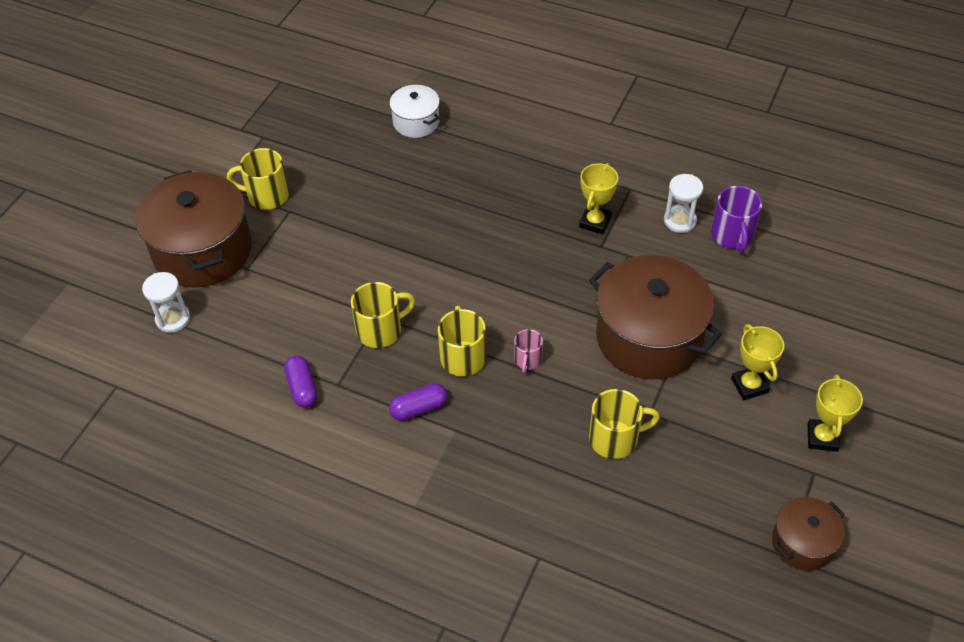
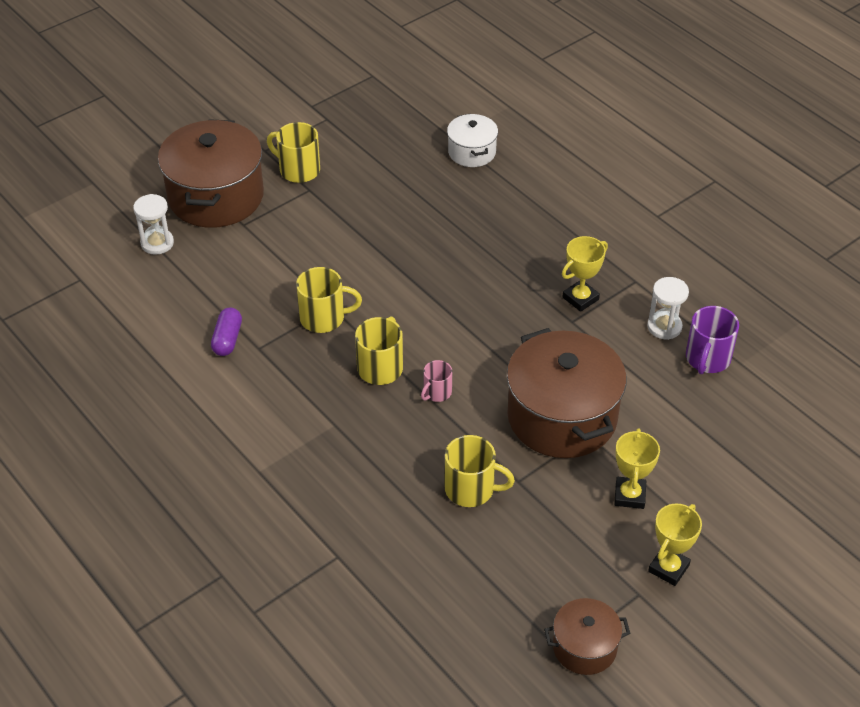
camera: 25 degrees right, 5 degrees down
purple capsule [389,383,447,421] -> none

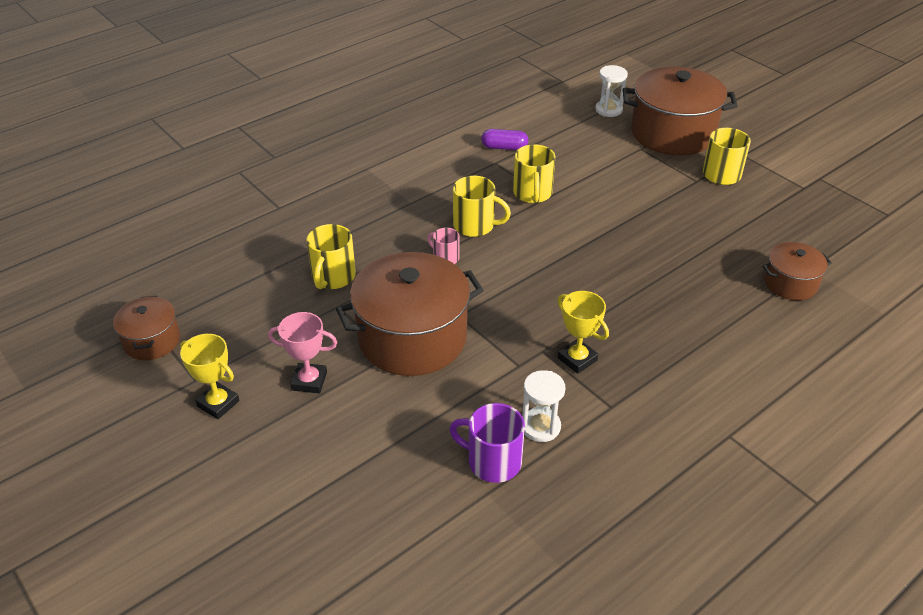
camera: 90 degrees right, 5 degrees down
white pot [447,114,498,167] -> brown pot [762,242,832,300]
yellow trophy [614,428,660,509] -> pink trophy [268,312,337,393]

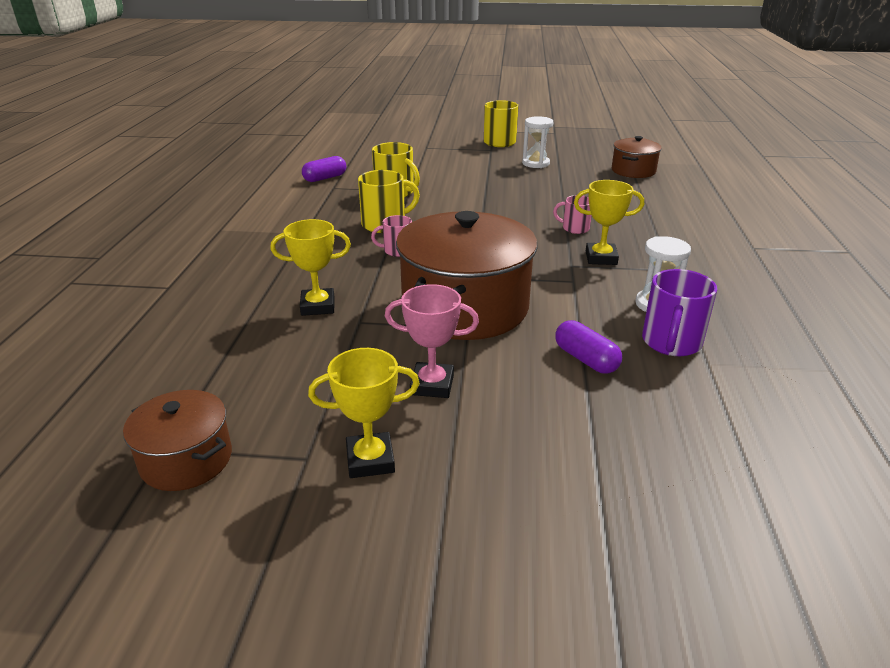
camera: 45 degrees left, 10 degrees down
pink trophy [268,312,337,393] -> pink trophy turned 45 degrees clockwise [385,284,479,398]
yellow mug [306,224,356,289] -> yellow trophy [270,219,351,316]
purple mug [449,403,525,483] -> purple mug turned 45 degrees counterclockwise [642,269,717,356]
white hourglass [596,65,628,117] -> white hourglass moved to [522,116,553,168]
brown pot [623,67,738,155] -> none
none -> pink mug [553,195,592,234]
none -> purple capsule [555,320,622,374]

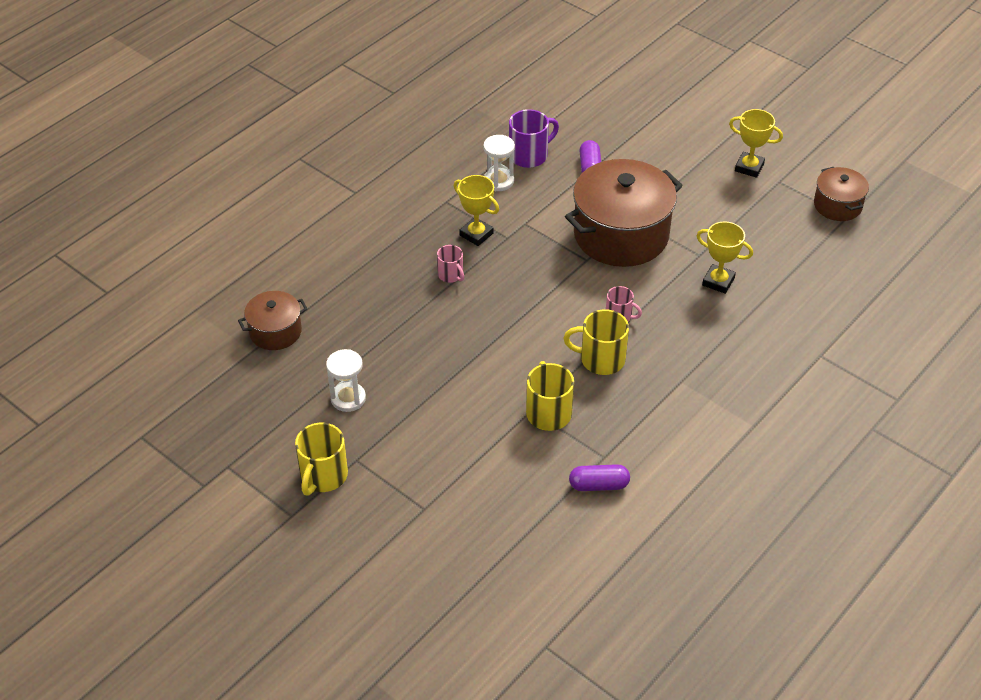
camera: 145 degrees left, 15 degrees up
pink trophy [385,284,479,398] -> none

